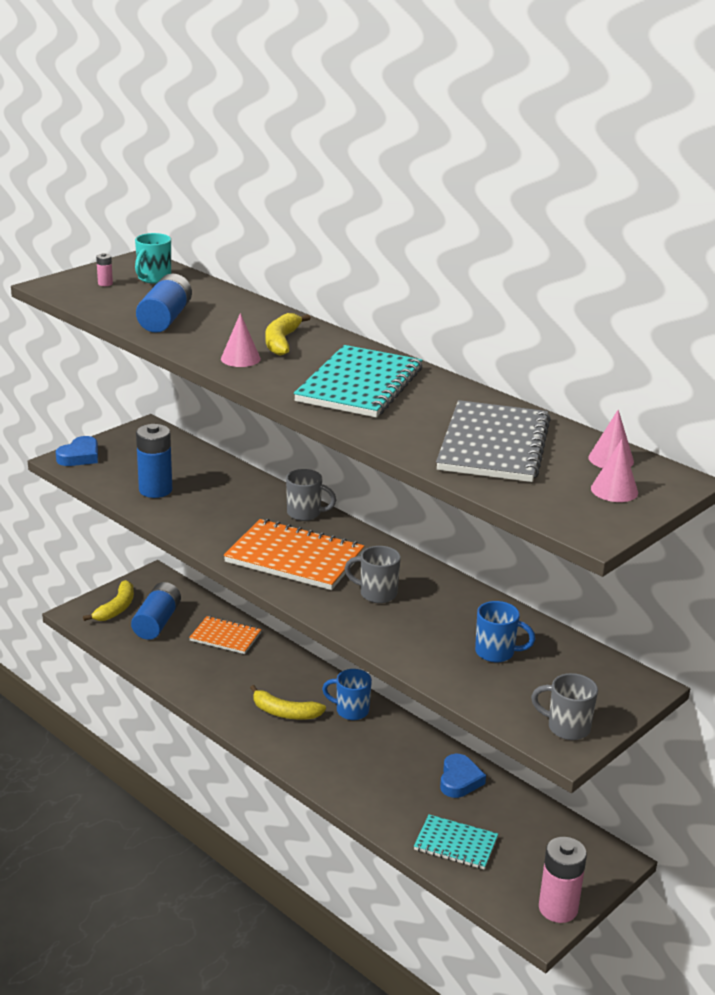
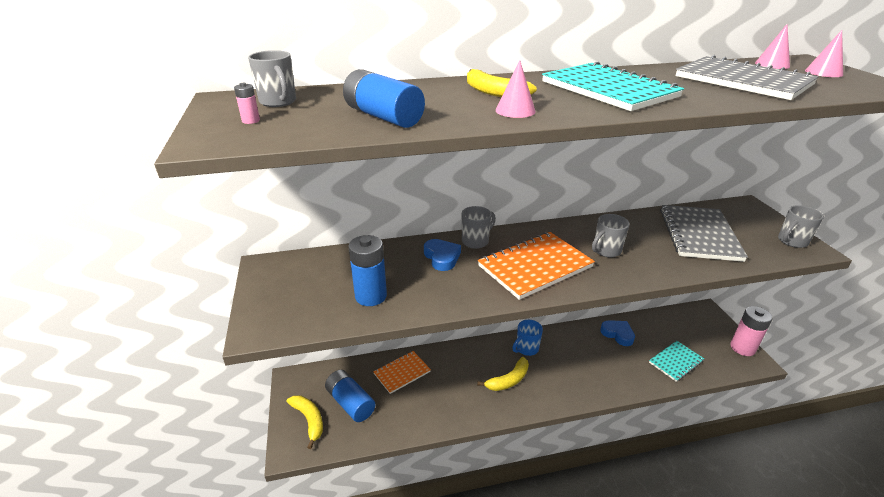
camera: 55 degrees left, 5 degrees up
blue heart [56,436,98,466] -> blue heart moved to [424,239,461,271]
turquoise mug [135,233,171,284] -> grey mug [248,50,296,107]
blue mug [475,601,535,662] -> grey notebook [660,205,748,262]

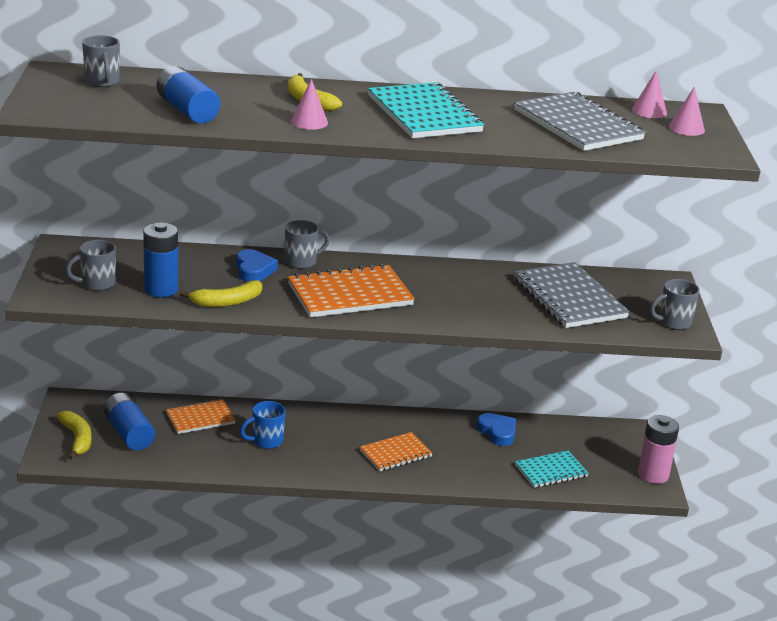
camera: 10 degrees right, 5 degrees down
pink battery [234,83,260,124] -> none
yellow banana [477,357,529,391] -> yellow banana moved to [179,280,262,307]
blue mug [512,320,543,356] -> blue mug moved to [240,401,286,449]
grey mug [592,214,630,258] -> grey mug moved to [65,240,116,291]
grey notebook [660,205,748,262] -> grey notebook turned 45 degrees counterclockwise [514,262,630,328]
none -> orange notebook [360,432,433,471]

